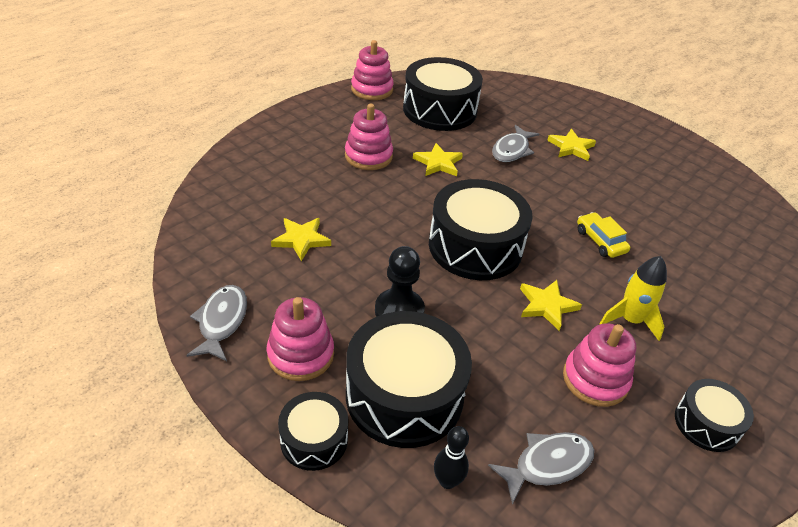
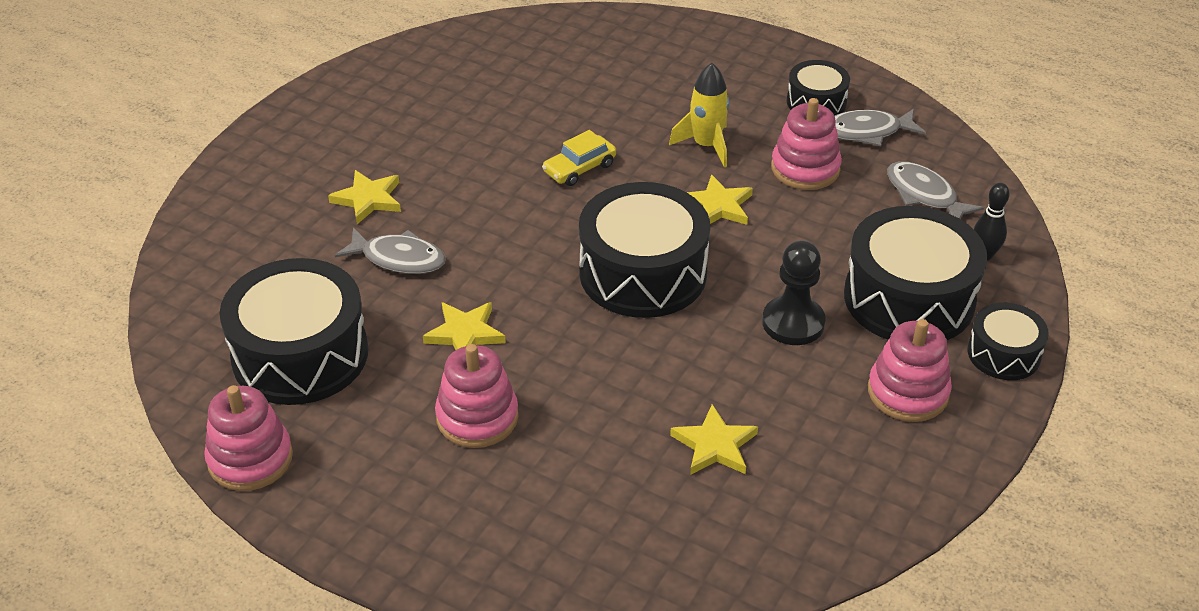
camera: 100 degrees left, 0 degrees up
grey fish [187,285,247,361] -> grey fish moved to [835,108,926,146]

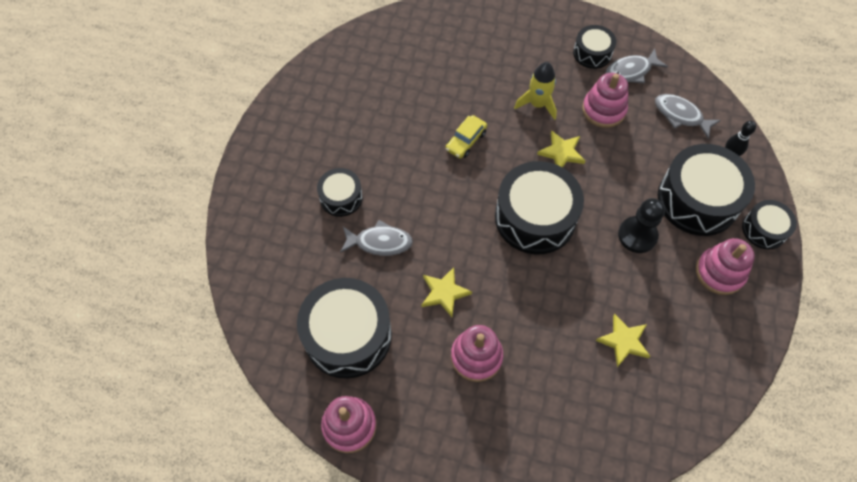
camera: 15 degrees left, 20 degrees up
yellow star [328,170,401,224] -> black drum [317,168,363,217]

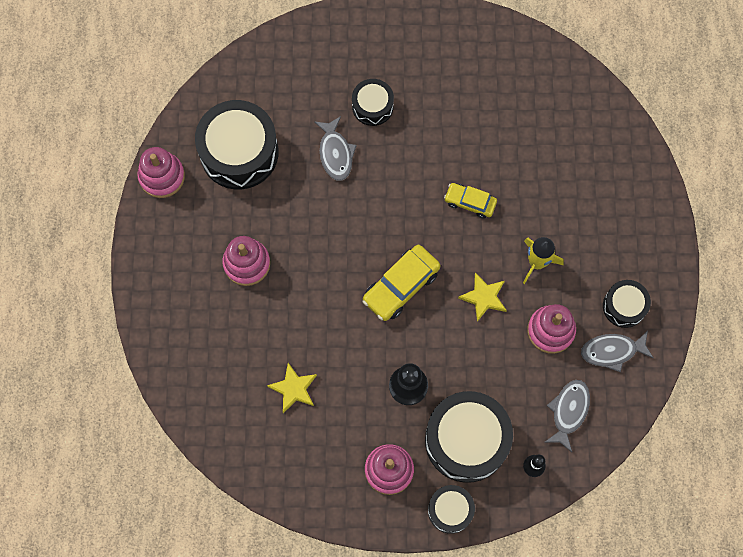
camera: 75 degrees right, 10 degrees up
yellow star [422,267,472,317] -> none
black drum [495,161,584,254] -> yellow car [362,245,440,321]
grey fish [606,48,668,83] -> grey fish turned 60 degrees counterclockwise [581,331,653,372]

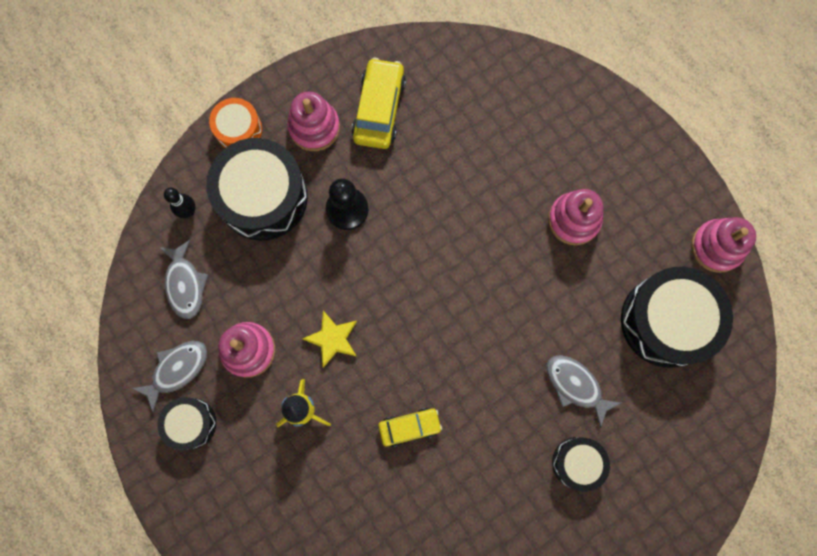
camera: 145 degrees right, 5 degrees up
yellow star [267,363,317,413] -> none
yellow car [362,245,440,321] -> yellow car moved to [351,57,406,149]
black drum [428,485,475,534] -> orange drum [209,98,262,148]

